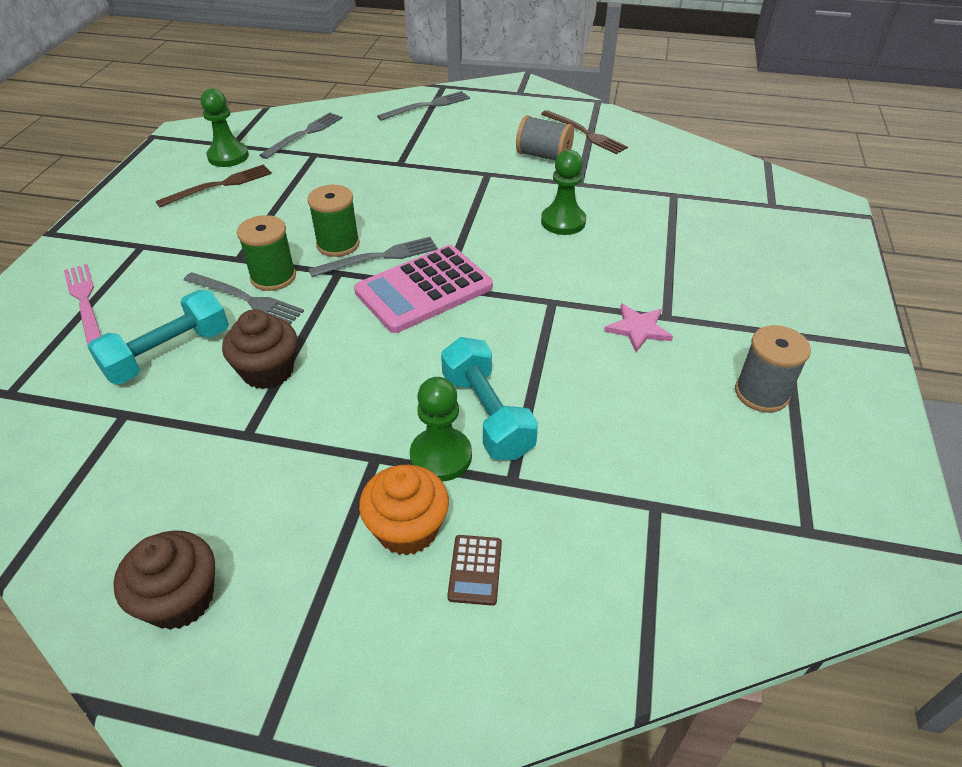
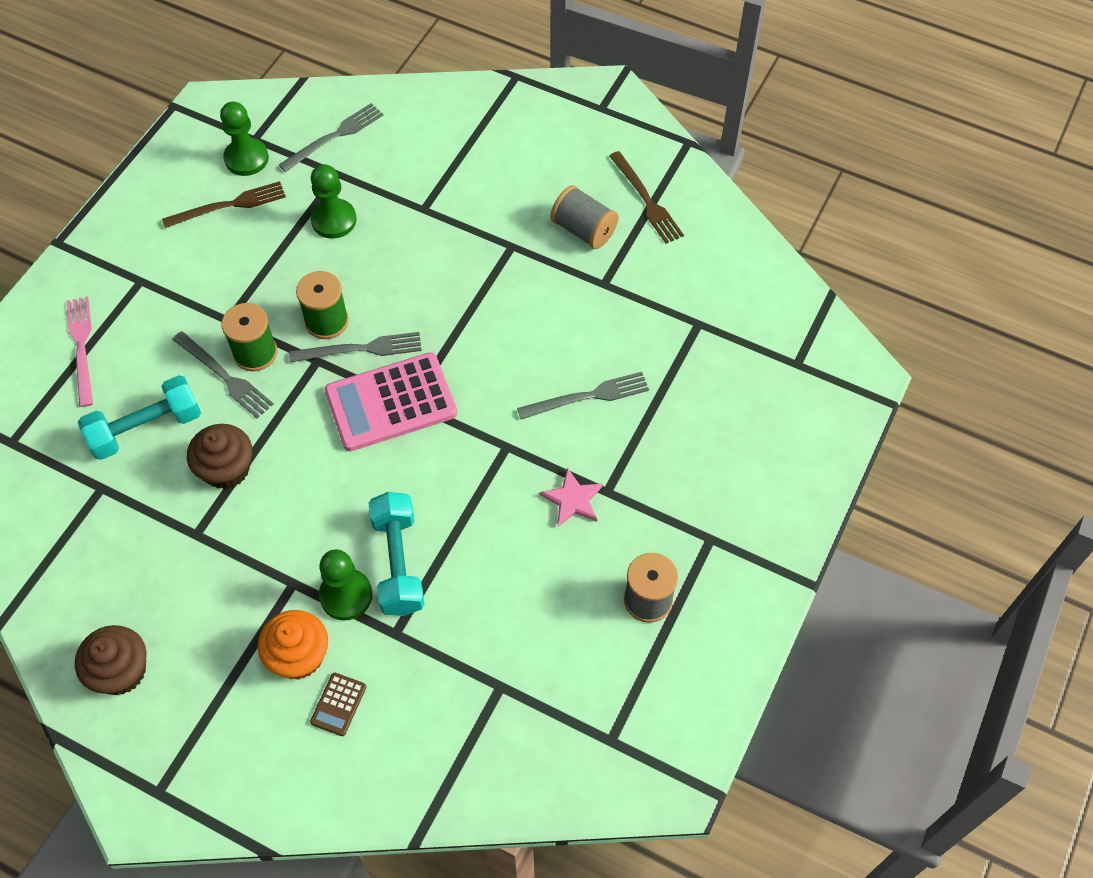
camera: 15 degrees right, 15 degrees up
grey fork [377,91,470,121] -> grey fork moved to [517,372,649,419]
green pawn [541,150,586,235] -> green pawn moved to [310,164,356,239]

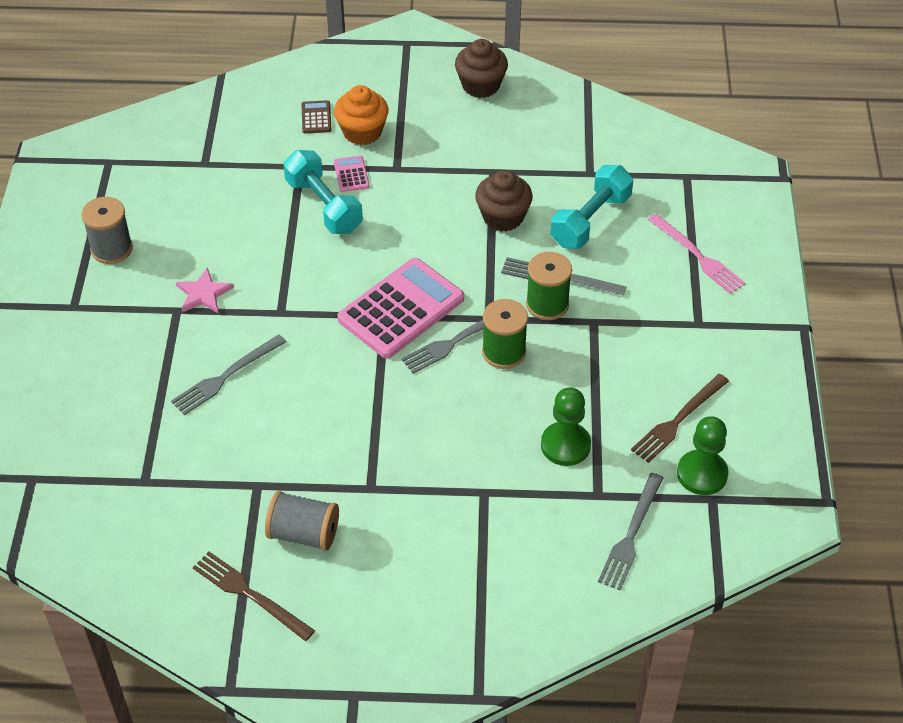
camera: 155 degrees right, 10 degrees down
green pawn [319,549,373,620] -> pink calculator [334,156,369,192]

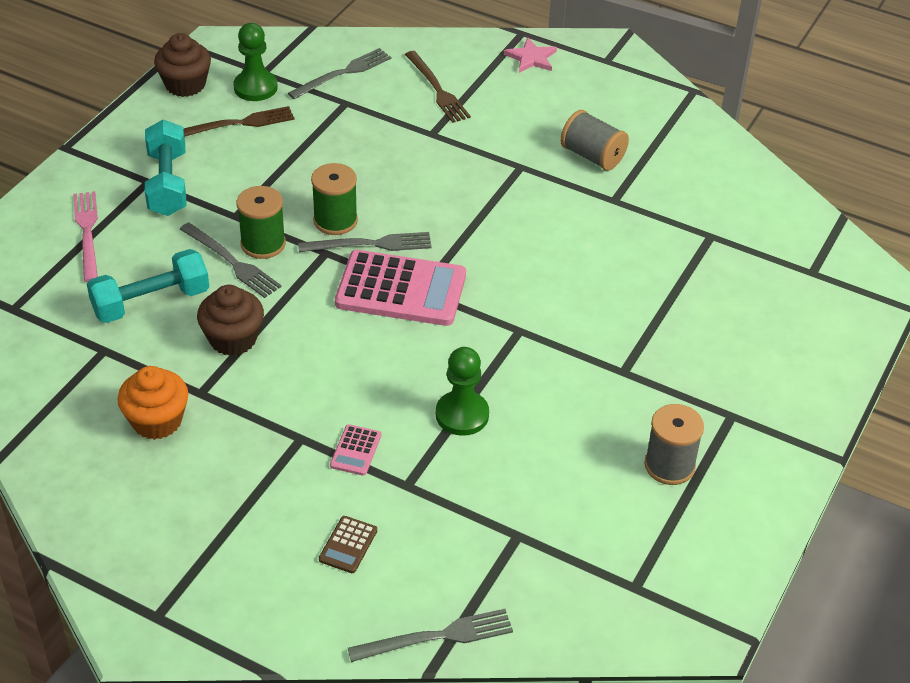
camera: 155 degrees left, 5 degrees down
grey fork [171,335,286,415] -> grey fork moved to [348,609,513,662]
pink star [175,268,234,313] -> pink star moved to [504,37,557,73]
brown fork [193,552,315,641] -> brown fork moved to [405,51,471,123]
turquoise dumbbell [283,150,363,234] -> turquoise dumbbell moved to [145,119,186,216]
orange cupcake [334,85,389,145] -> orange cupcake moved to [117,366,188,440]
pink calculator [338,258,464,359] -> pink calculator turned 150 degrees counterclockwise [335,250,466,326]
brown cupcake [455,39,508,98] -> brown cupcake moved to [154,33,211,97]
green pawn [541,388,591,466] -> green pawn moved to [436,347,489,436]

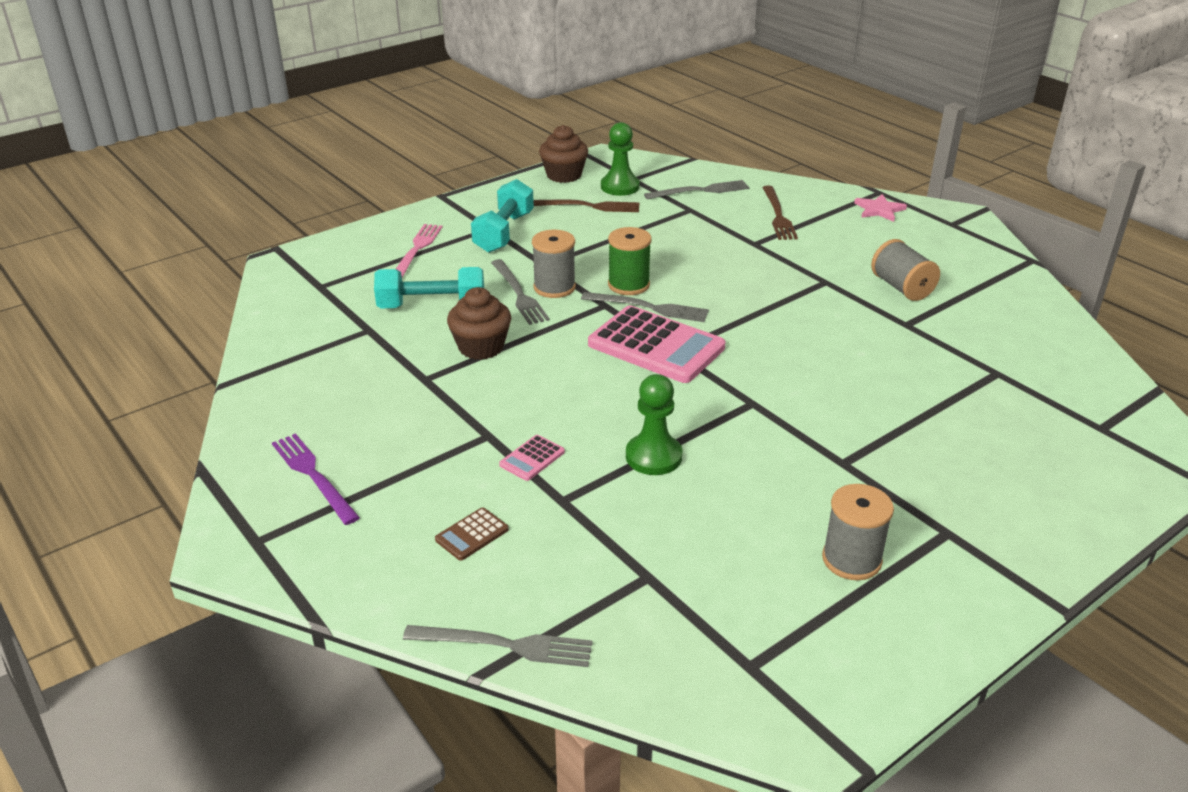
camera: 25 degrees right, 10 degrees down
orange cupcake [117,366,188,440] -> none
green spool [237,186,286,259] -> grey spool [532,230,576,298]
none -> purple fork [272,433,360,525]

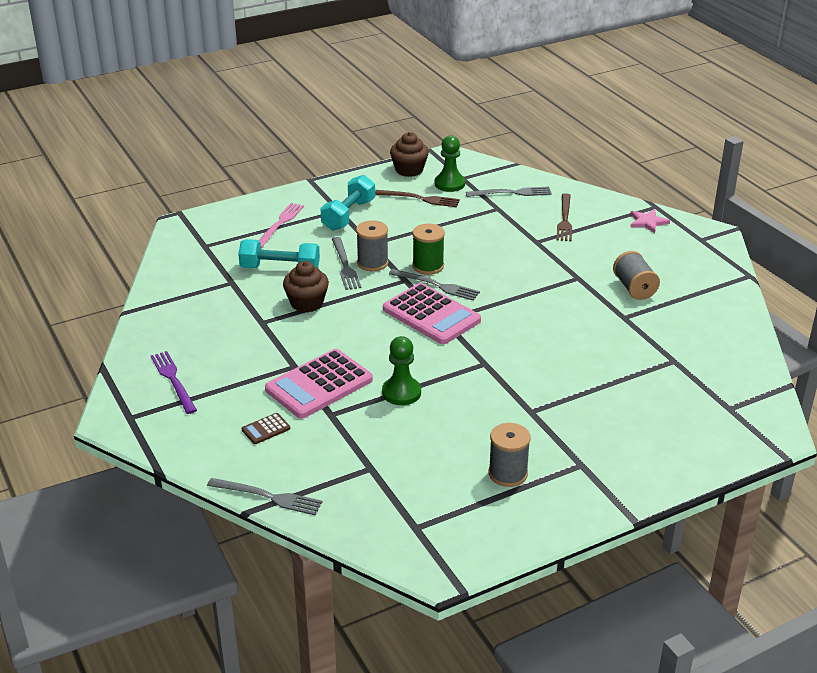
camera: 10 degrees right, 0 degrees up
pink calculator [499,435,565,481] -> pink calculator [265,349,373,419], size x2.33

